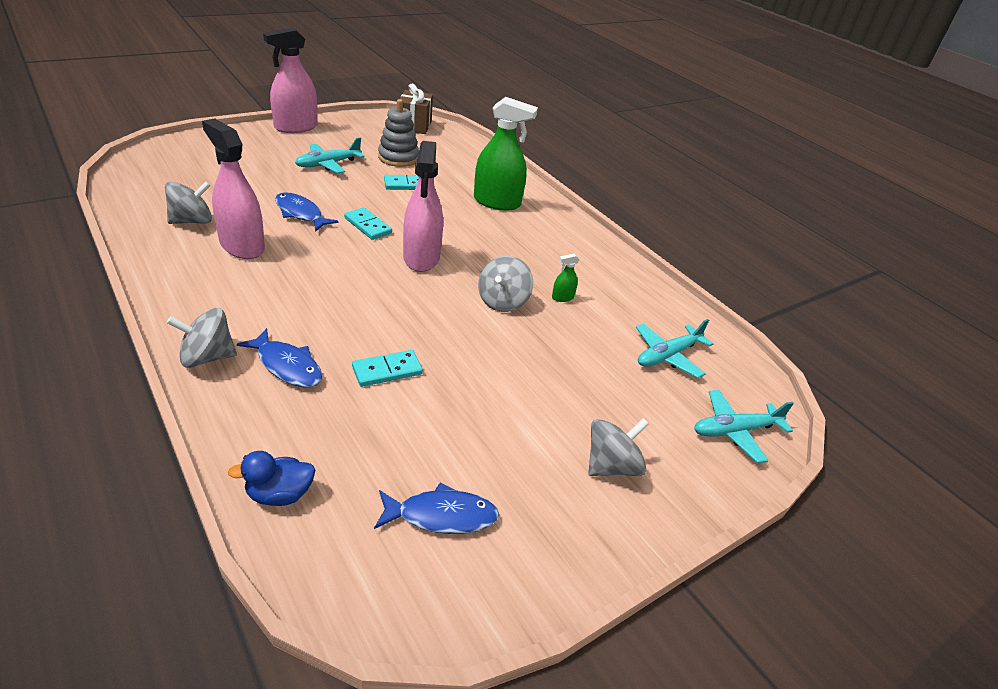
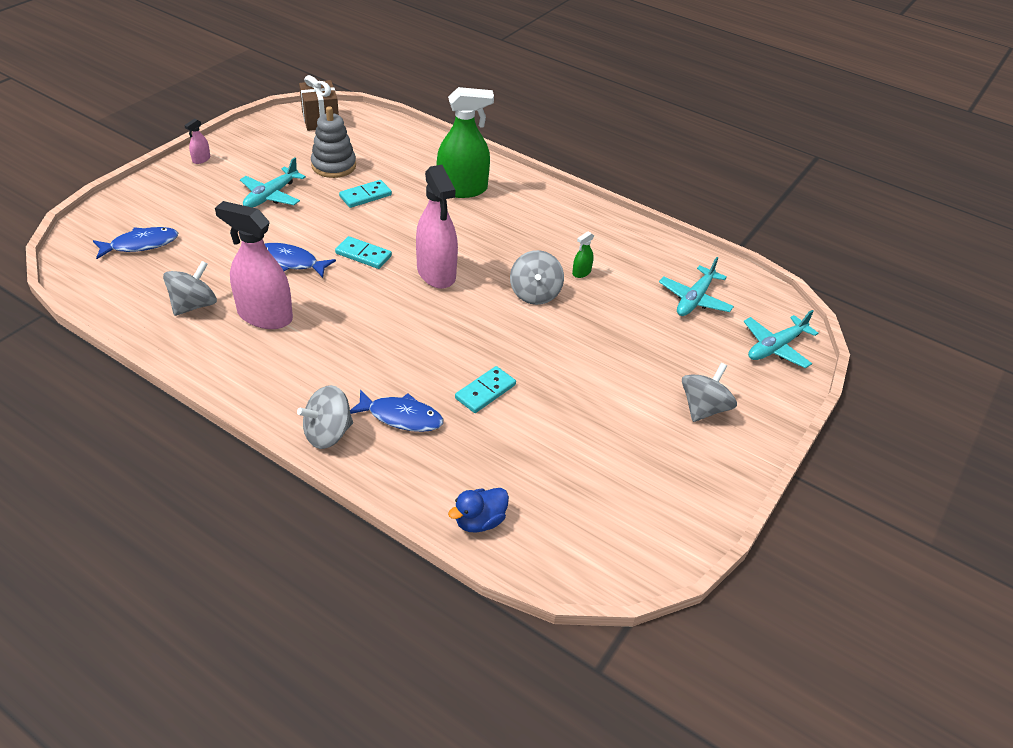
camera: 20 degrees left, 5 degrees up
pink spray bottle [263,27,318,133] -> pink spray bottle [184,119,210,164], size x0.41
blue fish [374,482,499,534] -> blue fish moved to [93,227,178,259]

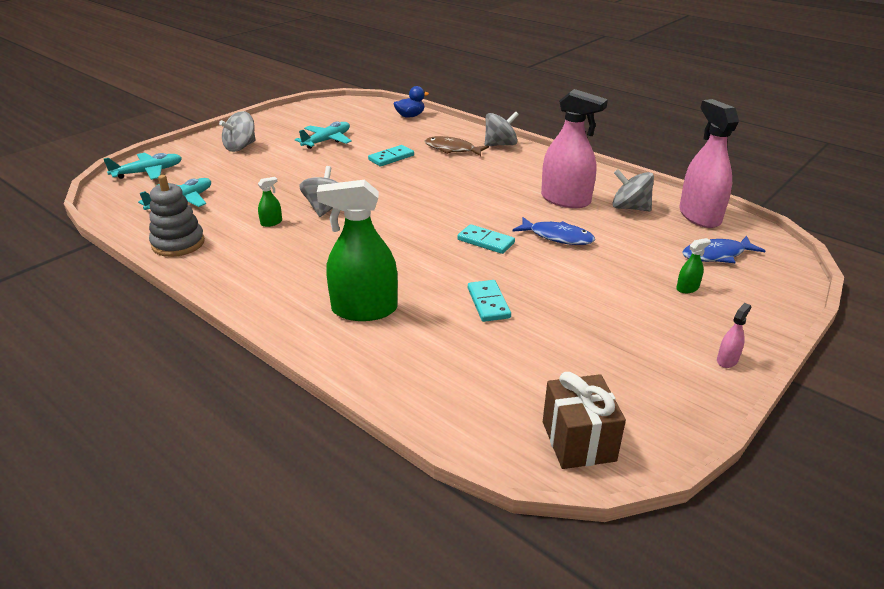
camera: 170 degrees left, 10 degrees down
grey spinning top [163,261,217,316] -> grey spinning top turned 75 degrees clockwise [612,169,654,212]
turquoise plane [240,158,306,208] -> turquoise plane moved to [295,122,352,149]
grey stacking toy [311,106,356,178] -> grey stacking toy moved to [149,175,205,257]
turquoise domino [339,180,392,208] -> turquoise domino turned 75 degrees counterclockwise [468,280,511,322]
blue fish [350,389,443,432] -> brown fish [425,136,489,156]
pink spray bottle [416,165,458,289] -> pink spray bottle moved to [679,99,739,228]
none -> green spray bottle [676,238,711,293]

